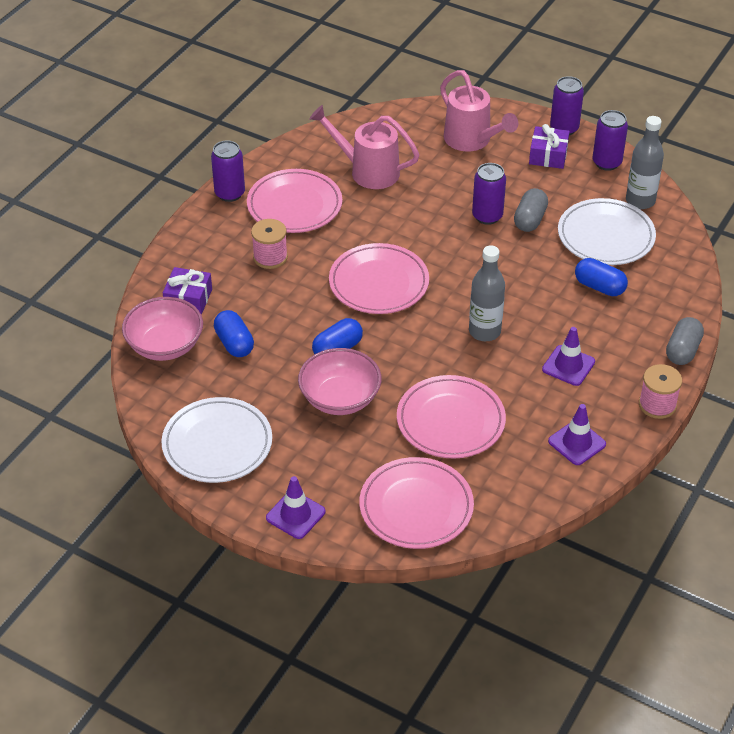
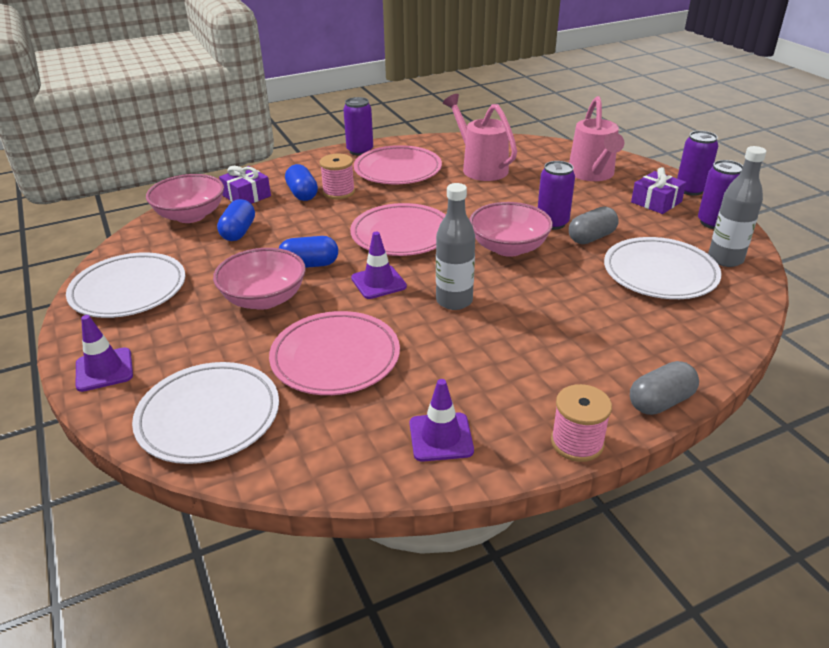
camera: 35 degrees right, 10 degrees down
pink plate [359,457,474,549] -> white plate [132,362,279,464]
purple traffic cone [542,327,595,386] -> purple traffic cone moved to [351,232,407,299]
blue capsule [575,258,628,296] -> blue capsule moved to [285,164,318,201]
none -> pink bowl [469,202,553,257]

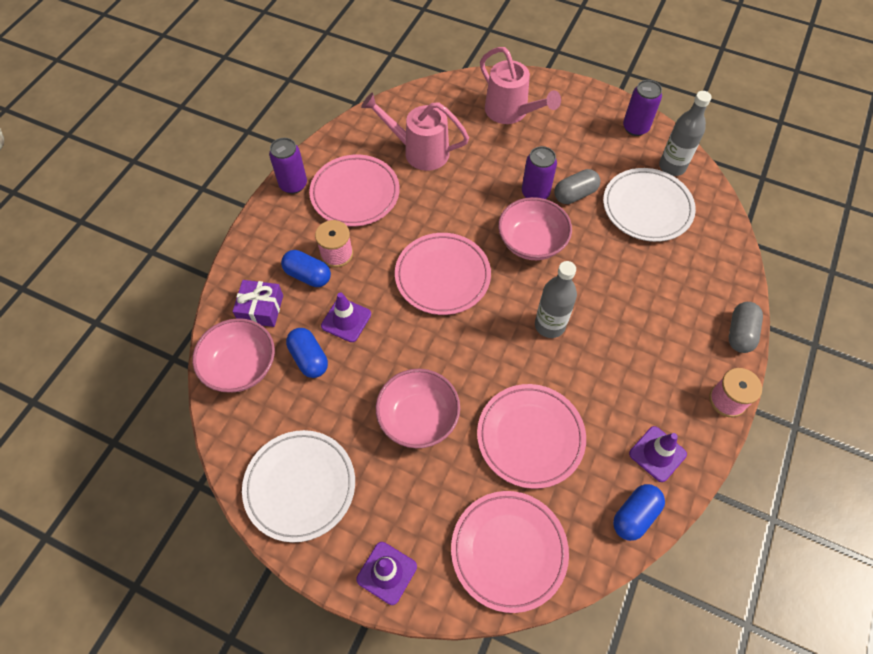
camera: 40 degrees left, 25 degrees up
white plate [132,362,279,464] -> pink plate [451,491,569,613]
blue capsule [279,236,338,268] -> blue capsule moved to [613,484,665,541]
purple traffic cone [351,232,407,299] -> purple traffic cone moved to [321,292,371,342]
grey capsule [569,206,618,244] -> grey capsule turned 45 degrees clockwise [554,169,600,204]
purple gift [631,167,686,214] -> none
purple can [677,131,718,196] -> none

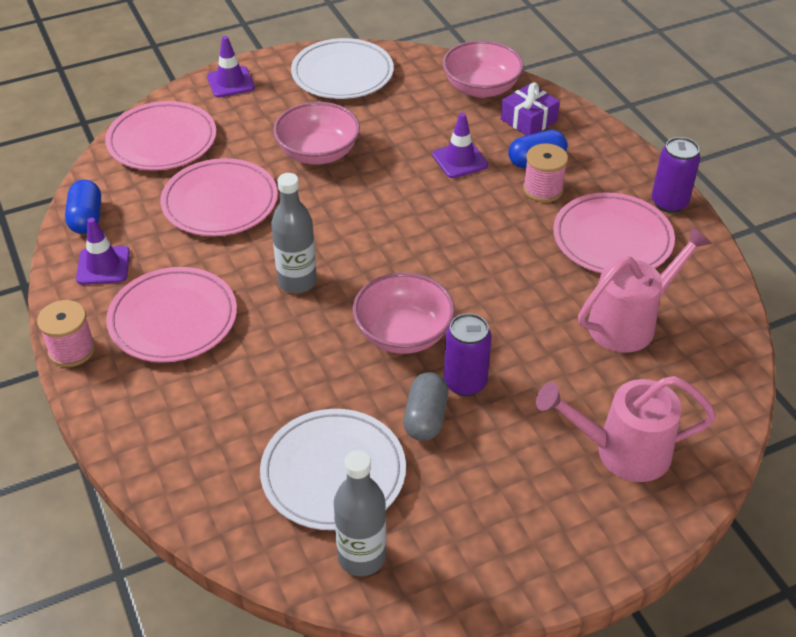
camera: 130 degrees right, 15 degrees down
blue capsule [286,328,328,378] -> none
pink plate [395,233,491,315] -> pink plate moved to [106,267,237,363]
purple can [623,80,662,136] -> none
grey capsule [729,302,763,353] -> none

